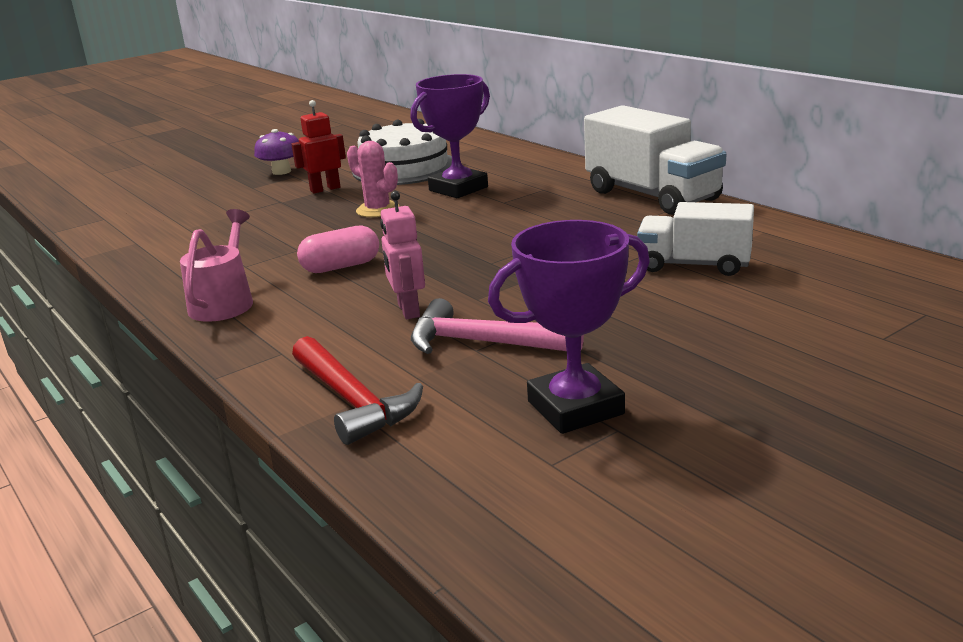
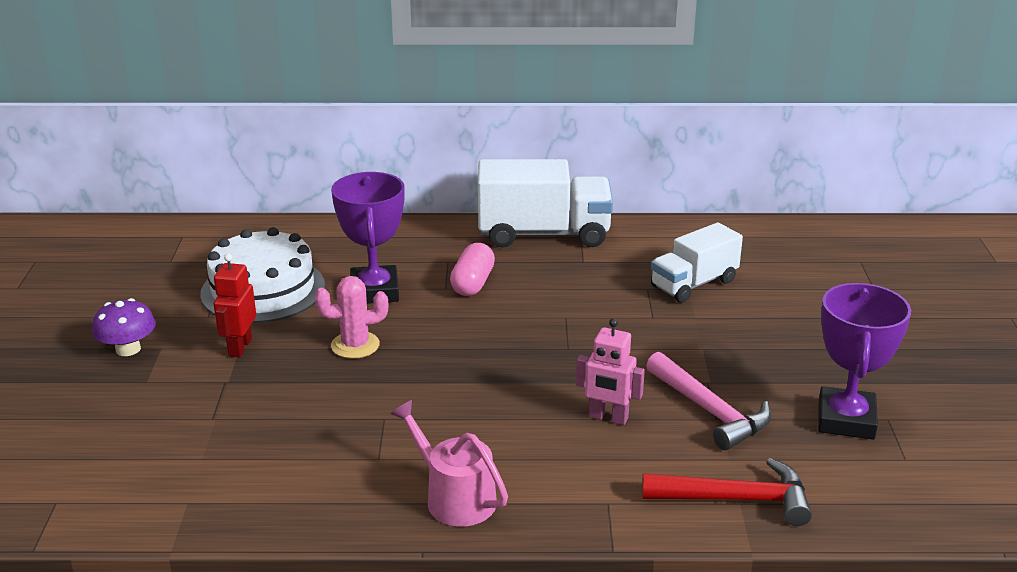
camera: 55 degrees left, 5 degrees up
pink capsule [297,225,379,273] -> pink capsule moved to [450,243,495,296]
pink hammer [411,298,584,354] -> pink hammer turned 90 degrees counterclockwise [646,352,772,450]

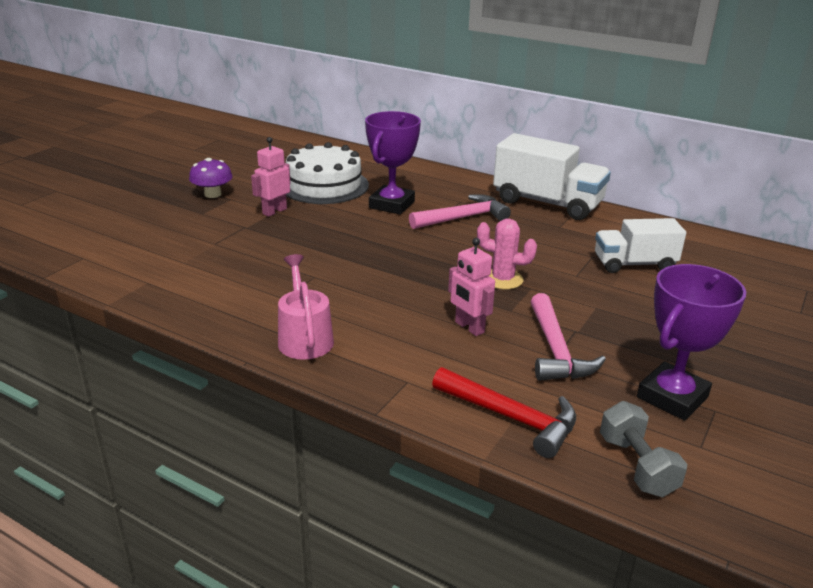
camera: 30 degrees right, 0 degrees up
red robot [214,253,256,357] -> pink robot [251,137,290,217]
pink cactus [315,276,388,359] -> pink cactus moved to [477,219,537,289]
pink capsule [450,243,495,296] -> pink hammer [409,194,511,229]
none -> grey dumbbell [600,401,687,497]

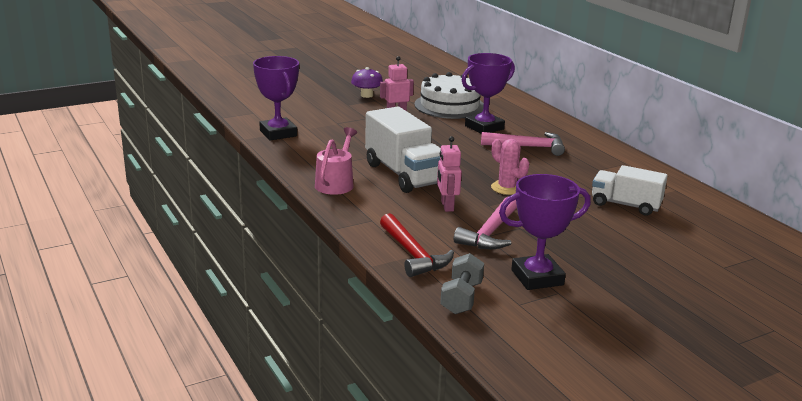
camera: 30 degrees right, 5 degrees down
white truck [493,133,611,220] -> white truck moved to [365,106,441,193]
none -> purple trophy [253,56,299,141]

